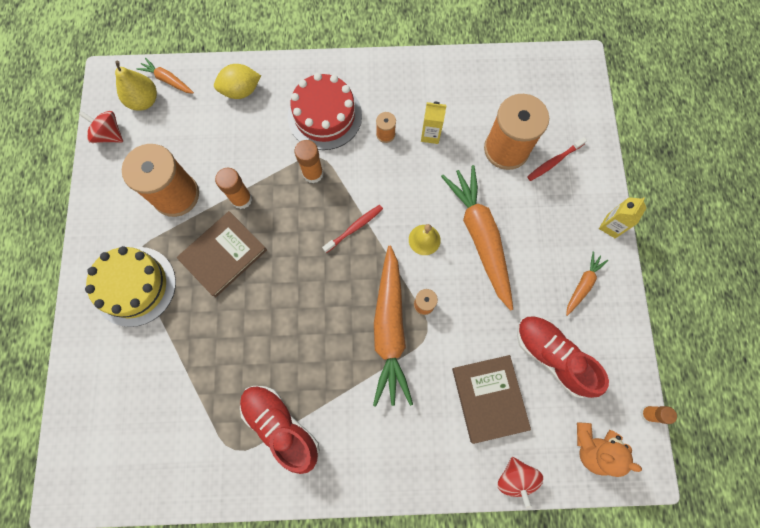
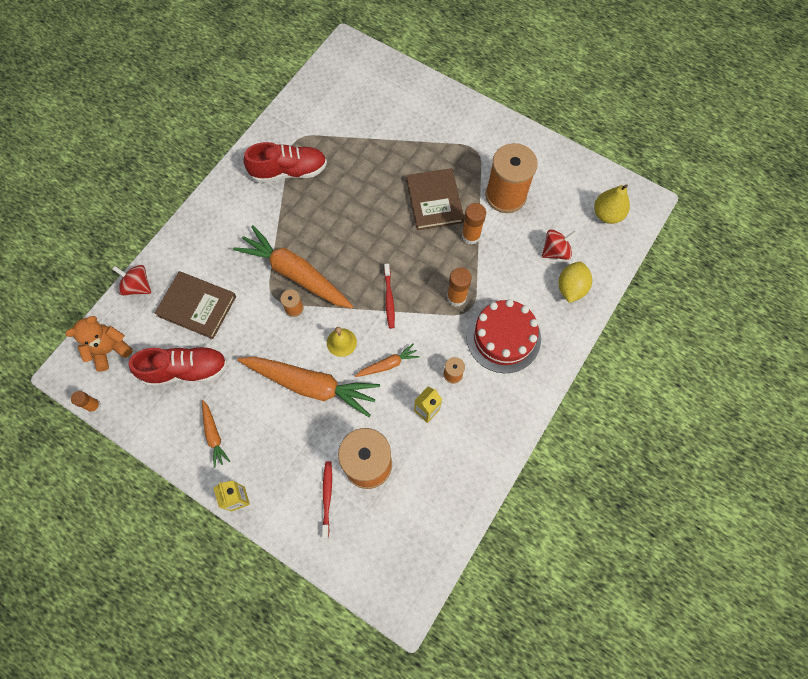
camera: 125 degrees right, 5 degrees down
red spinning top [79,111,123,143] -> red spinning top moved to [542,229,577,260]
yellow cake [85,246,176,327] -> none
orange carrot [136,58,194,94] -> orange carrot moved to [355,344,420,377]

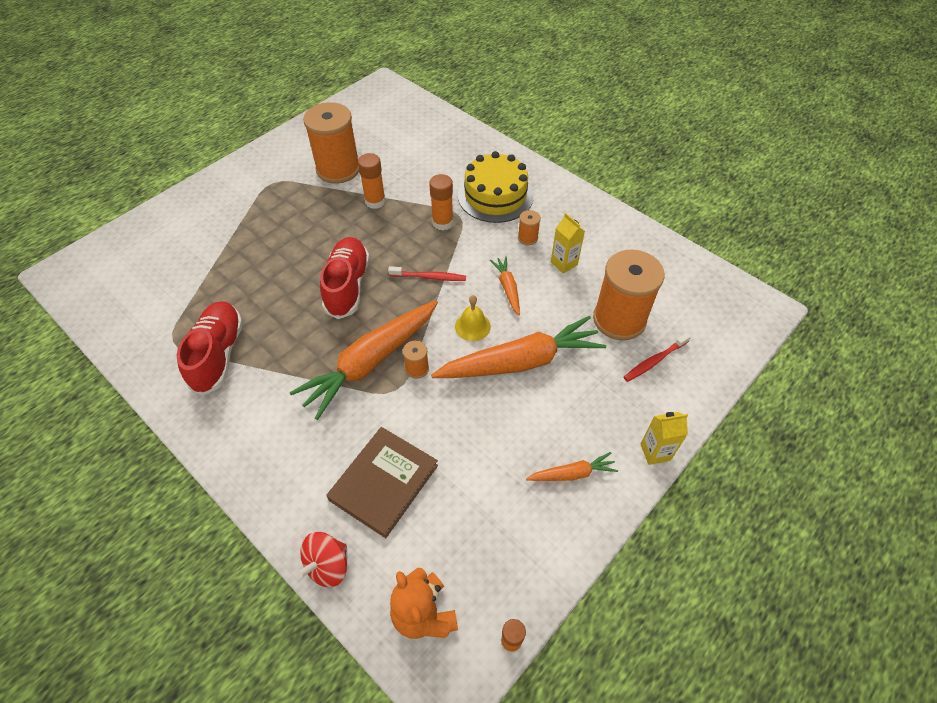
camera: 80 degrees left, 15 degrees down
red shoe [129,346,228,387] -> red shoe moved to [320,237,370,319]
orange carrot [237,357,380,417] -> orange carrot turned 45 degrees clockwise [431,316,606,378]
red toothbrush [322,461,332,539] -> red toothbrush turned 45 degrees counterclockwise [624,333,691,382]
brown book [406,168,464,230] -> none
red cake [466,299,541,373] -> yellow cake [458,151,534,223]
red spinning top [542,229,577,260] -> none
yellow lemon [558,261,592,303] -> none
yellow pear [594,184,630,224] -> none

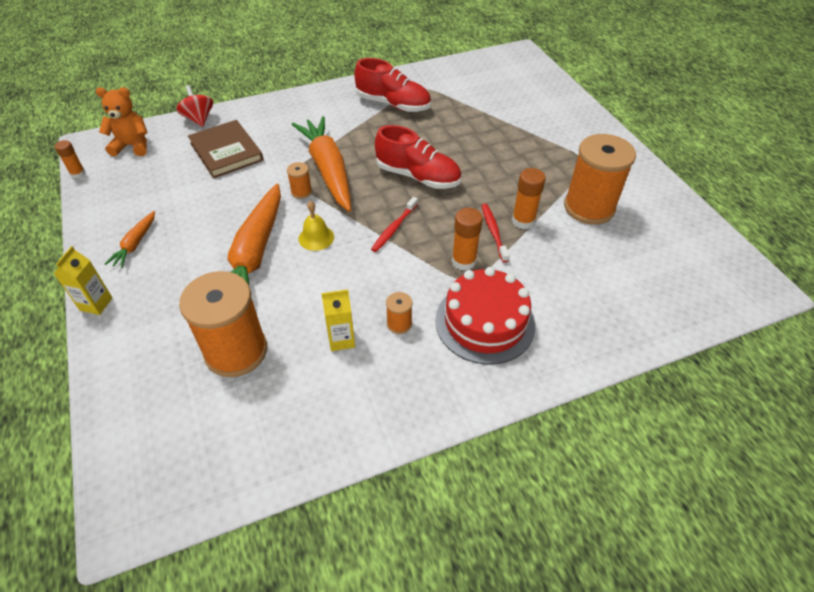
camera: 115 degrees right, 5 degrees down
yellow cake [458,151,534,223] -> red cake [435,267,536,365]
orange carrot [490,257,520,315] -> none
red toothbrush [624,333,691,382] -> red toothbrush moved to [481,203,510,262]

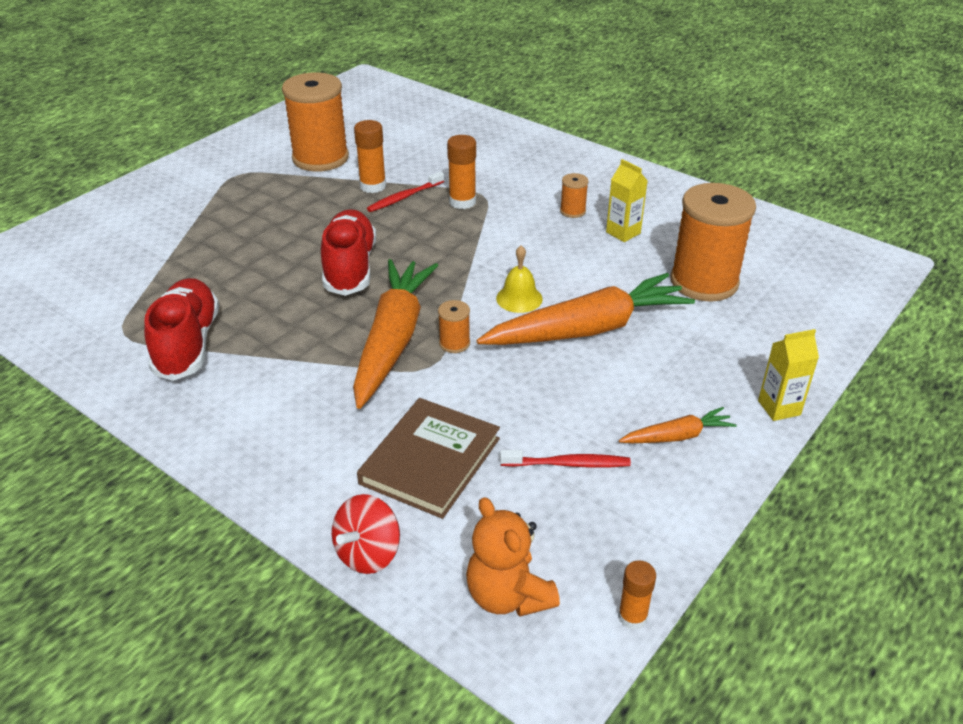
camera: 120 degrees left, 10 degrees down
orange carrot [292,116,351,212] -> orange carrot turned 150 degrees clockwise [353,259,438,409]
red toothbrush [371,197,418,252] -> red toothbrush moved to [500,450,631,468]
red cake [435,267,536,365] -> none

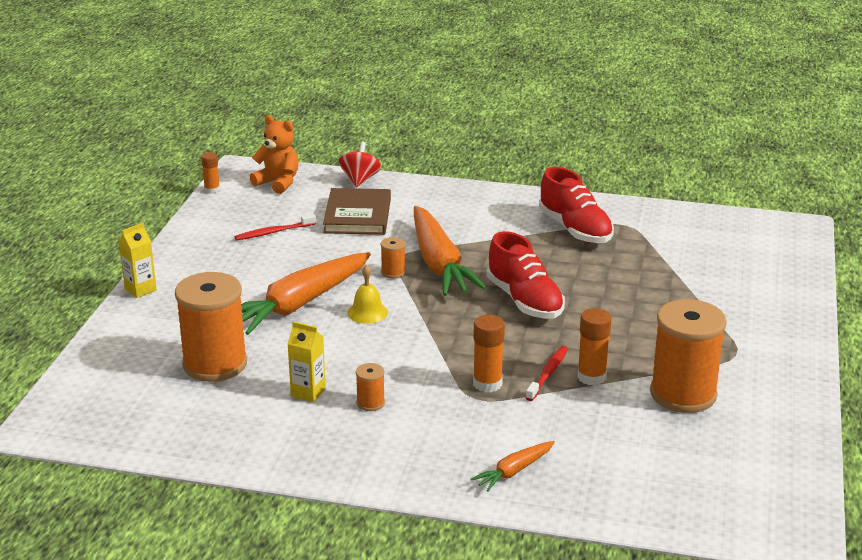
camera: 155 degrees right, 10 degrees down
orange carrot [619,407,737,443] -> orange carrot moved to [471,441,555,492]

